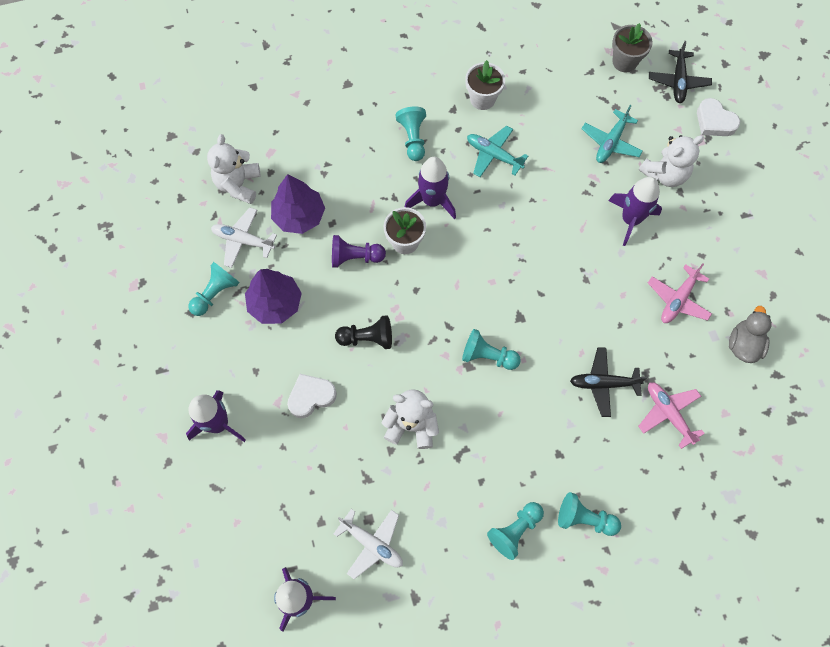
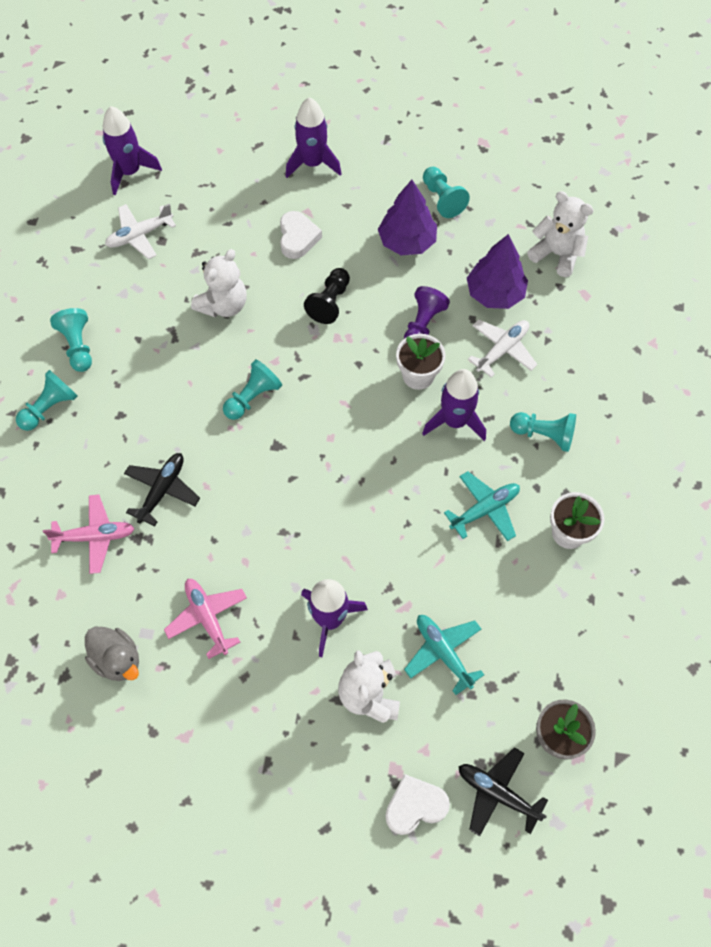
camera: 115 degrees right, 5 degrees down
white plane [211,207,277,268] -> white plane moved to [468,319,538,378]

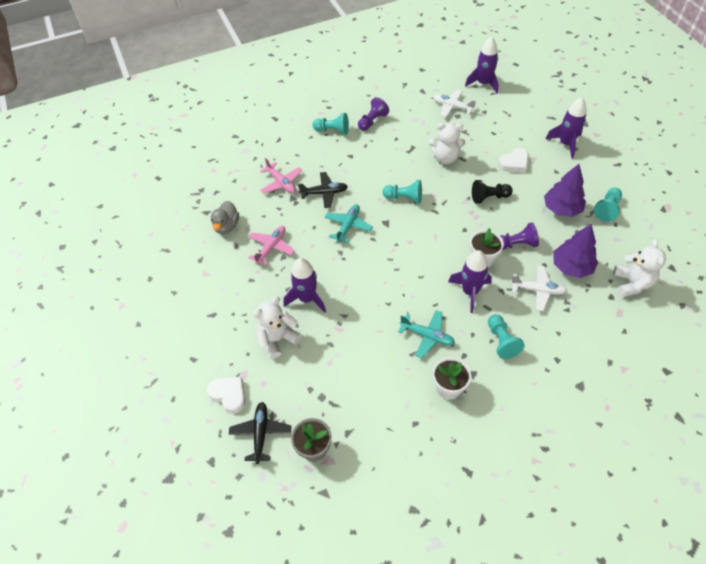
camera: 60 degrees right, 10 degrees down
turquoise pawn [50,308,92,372] -> purple pawn [358,97,389,131]
turquoise plane [404,615,484,695] -> turquoise plane moved to [325,204,373,243]

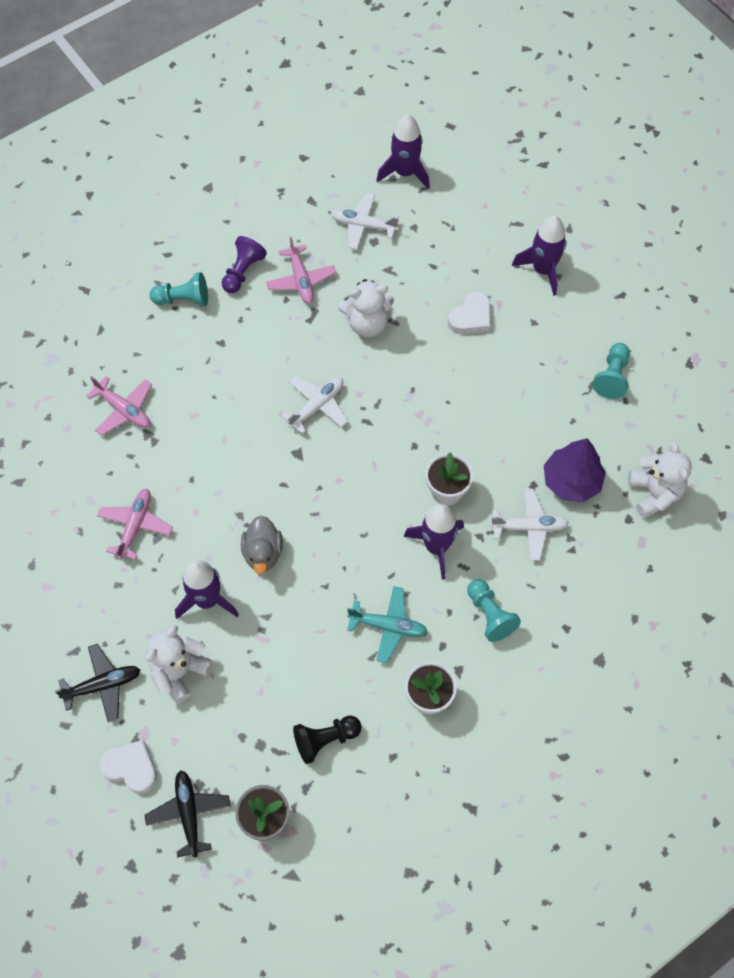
camera: 15 degrees left, 10 degrees up
grey duck [211,201,239,234] -> grey duck moved to [241,516,283,574]
black plane [298,172,348,208] -> black plane moved to [55,644,140,722]
turquoise plane [325,204,373,243] -> none
turquoise pawn [383,180,422,204] -> white plane [281,376,348,434]
black pawn [472,180,513,204] -> black pawn moved to [293,716,362,764]
purple pawn [501,222,539,250] -> none
purple tree [544,164,586,217] -> none
none -> pink plane [266,237,336,304]

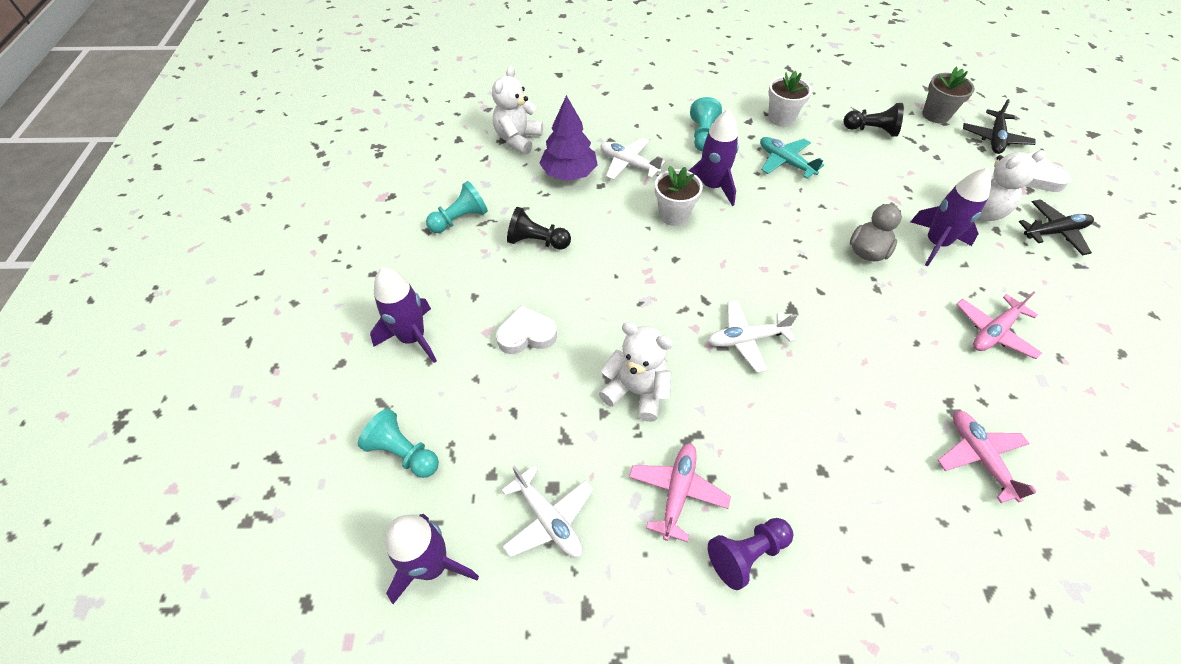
camera: 145 degrees left, 10 degrees down
black plane [55,644,140,722] -> black plane turned 150 degrees clockwise [1019,199,1094,255]
turquoise pawn [150,272,208,307] -> turquoise pawn moved to [358,408,439,478]
none -> black pawn [507,207,571,250]

